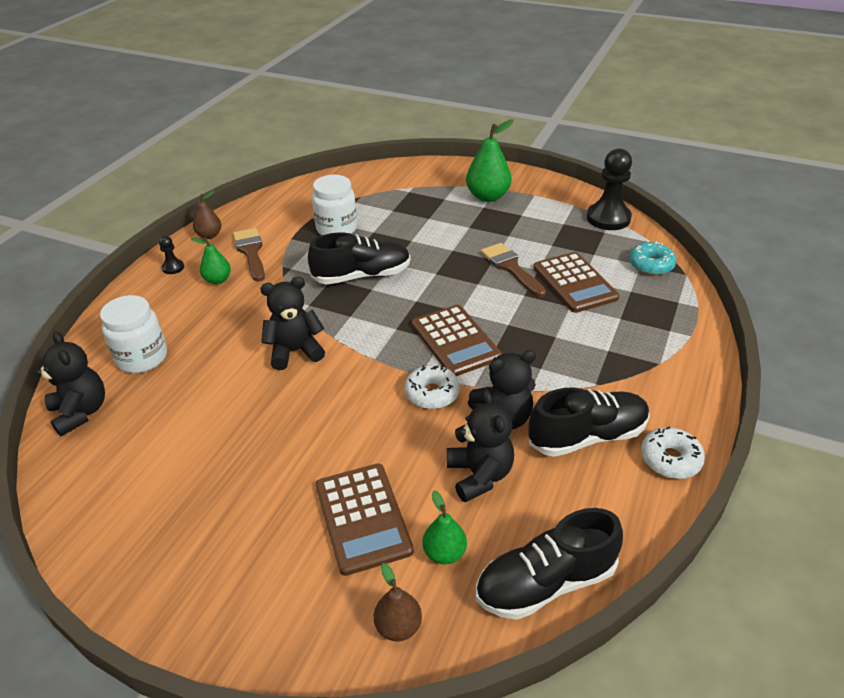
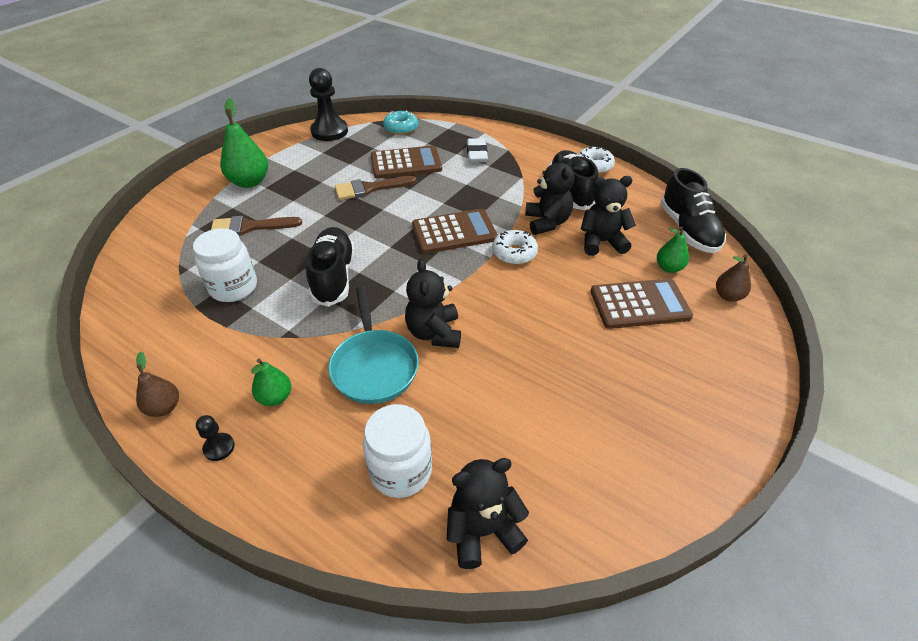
camera: 80 degrees left, 5 degrees up
brown brush [233,228,265,282] -> brown brush moved to [211,216,302,236]
none -> turquoise pan [328,286,419,404]
none -> white eraser [467,138,488,162]

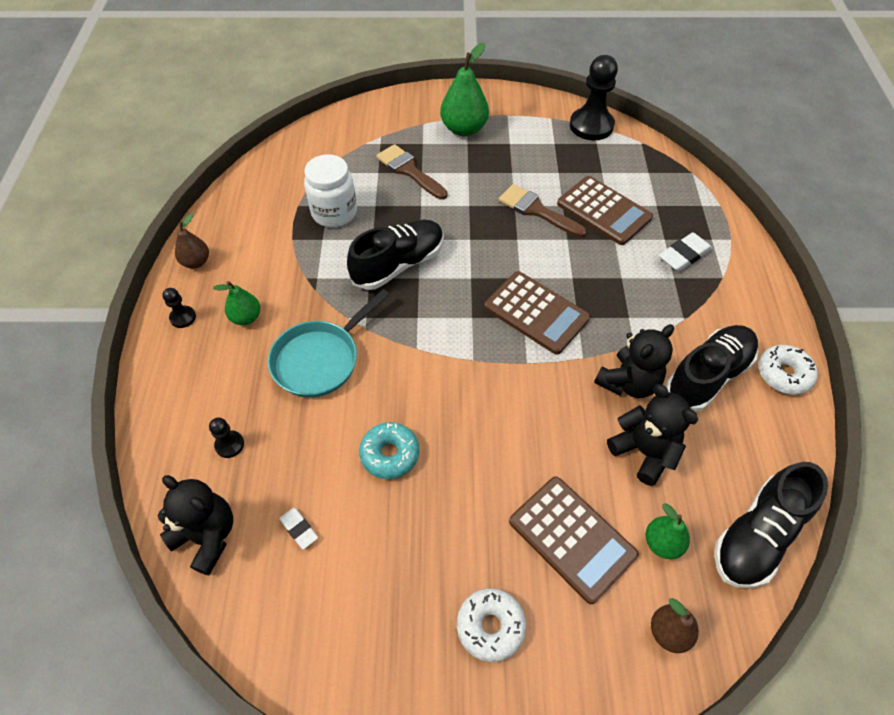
camera: 55 degrees right, 10 degrees up
white jar [363,404,432,498] -> black pawn [209,418,244,458]
turquoise donut [383,110,418,135] -> turquoise donut moved to [359,422,419,479]
black teddy bear [405,259,461,348] -> none
white donut [492,230,538,265] -> white donut moved to [457,588,526,662]
none -> white eraser [279,507,318,549]

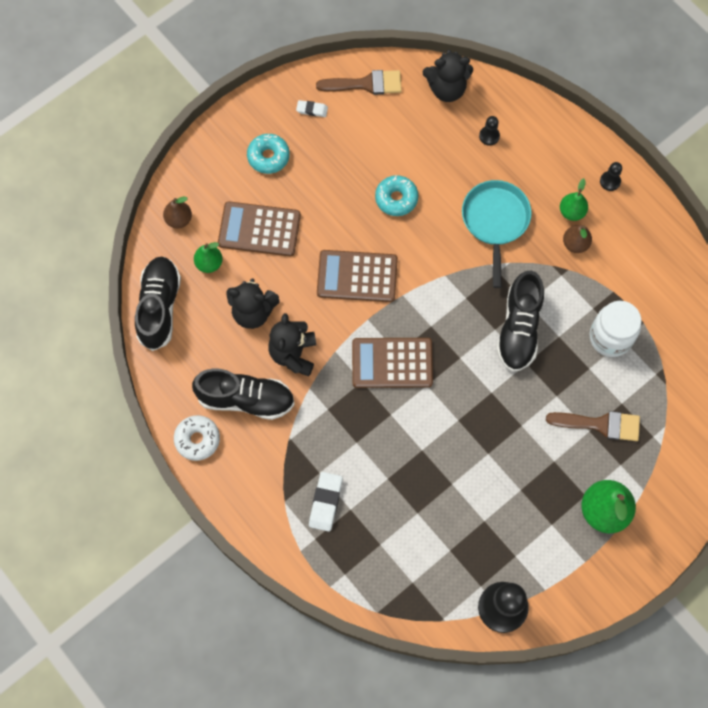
camera: 140 degrees right, 15 degrees up
brown pear [175,213,209,268] -> brown pear moved to [563,225,592,253]
white eraser [279,507,318,549] -> white eraser moved to [296,100,328,117]
white donut [457,588,526,662] -> turquoise donut [247,134,290,174]
brown brush [498,184,587,238] -> brown brush moved to [316,70,402,95]
brown calculator [557,176,653,245] -> brown calculator moved to [317,250,398,302]
black shoe [666,325,758,412] -> black shoe turned 90 degrees counterclockwise [192,369,295,420]

